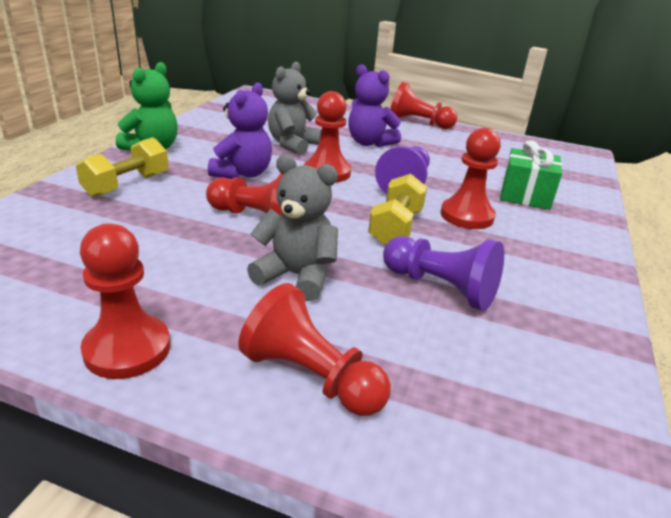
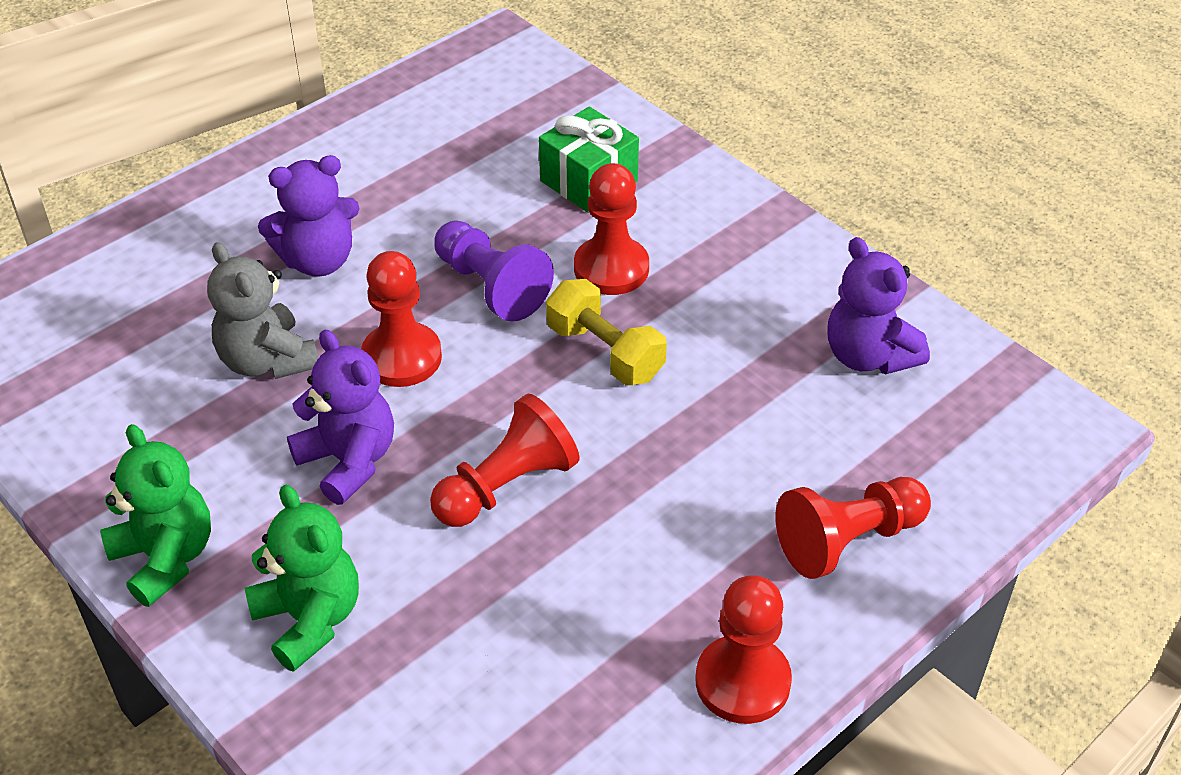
camera: 60 degrees left, 15 degrees up
yellow dumbbell [76,137,169,197] -> green teddy bear [245,485,359,672]
grey teddy bear [247,155,338,301] -> none
purple pawn [383,236,504,311] -> none
red pawn [390,82,457,129] -> none
none -> purple teddy bear [827,237,930,374]

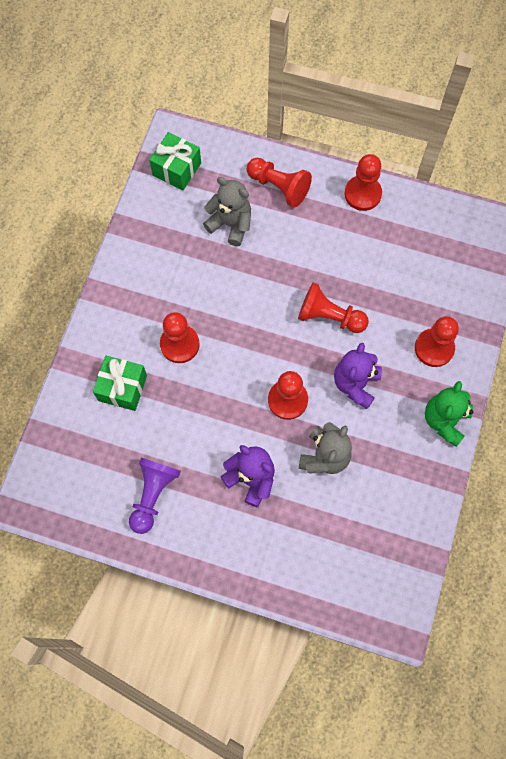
camera: 120 degrees left, 25 degrees up
green teddy bear [245,485,359,672] -> red pawn [415,316,459,367]
purple pawn [434,220,554,322] -> purple pawn moved to [129,458,181,534]
yellow dumbbell [546,279,667,385] -> none
purple teddy bear [827,237,930,374] -> none
none -> green gift [149,132,201,190]
none -> grey teddy bear [203,177,251,246]

